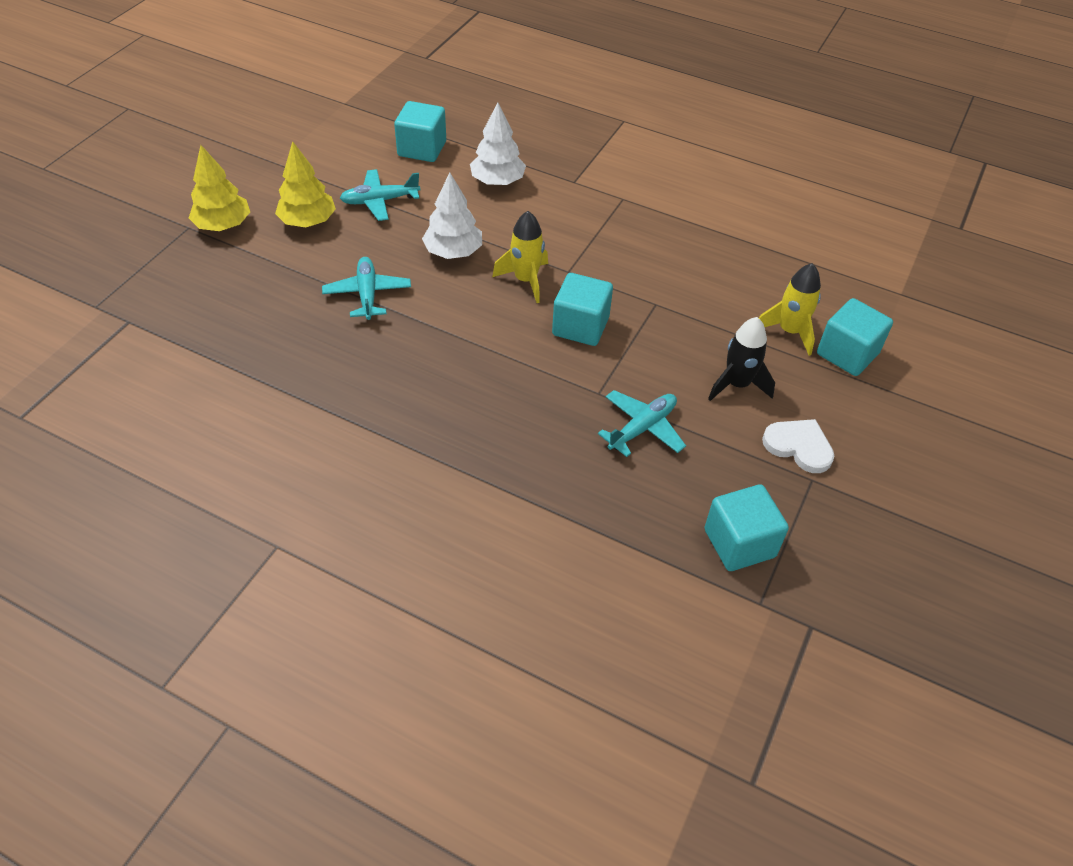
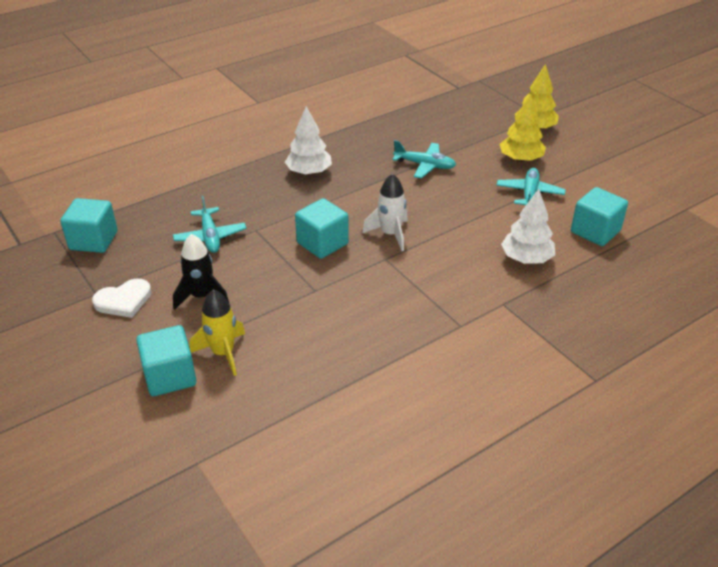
camera: 120 degrees right, 10 degrees down
white tree [422,172,482,259] -> white tree moved to [285,106,332,175]
yellow rocket [492,211,548,303] -> white rocket [362,174,408,251]

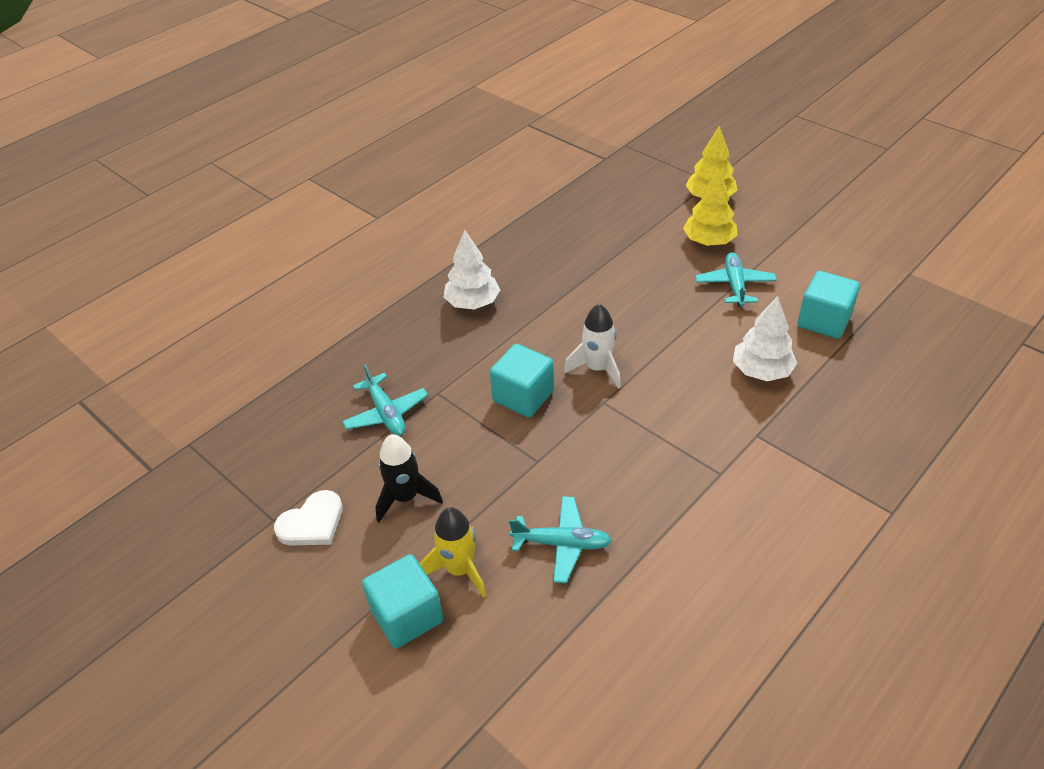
camera: 10 degrees left, 5 degrees up
turquoise cube [60,198,117,253] -> none
turquoise plane [392,140,456,179] -> turquoise plane moved to [509,496,612,583]

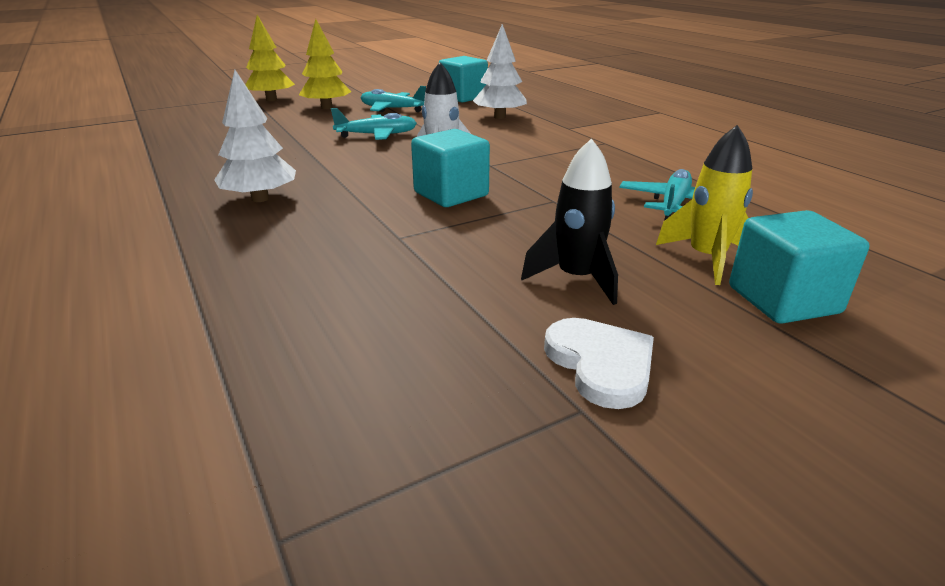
camera: 75 degrees left, 15 degrees down
turquoise plane [342,364,428,436] -> turquoise plane moved to [331,108,417,140]

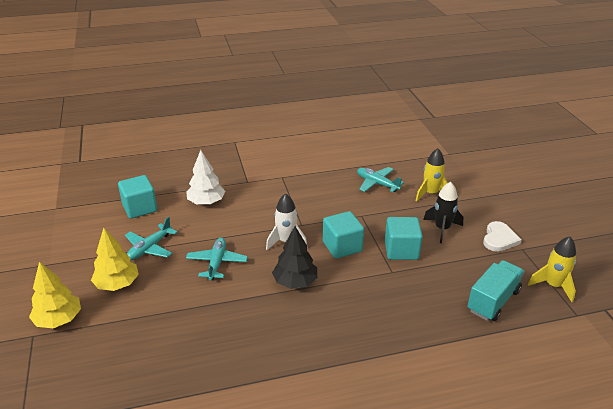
camera: 75 degrees left, 5 degrees up
white tree [214,70,296,202] -> none
white heart [544,318,654,409] -> white heart turned 120 degrees clockwise [483,221,521,252]
turquoise cube [729,210,869,324] -> turquoise cube moved to [385,217,423,260]
none -> black tree [272,226,317,289]
none -> turquoise truck [467,260,525,321]
none -> yellow rocket [528,236,576,302]

